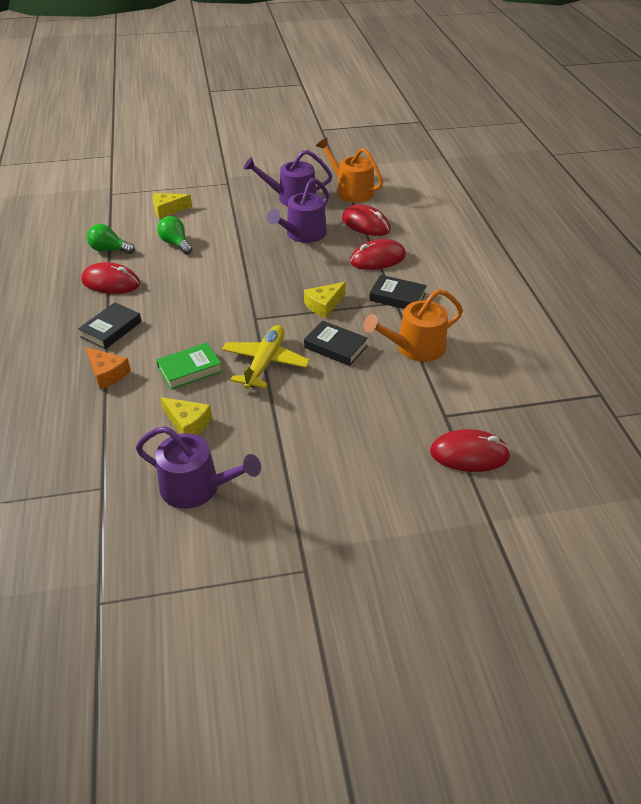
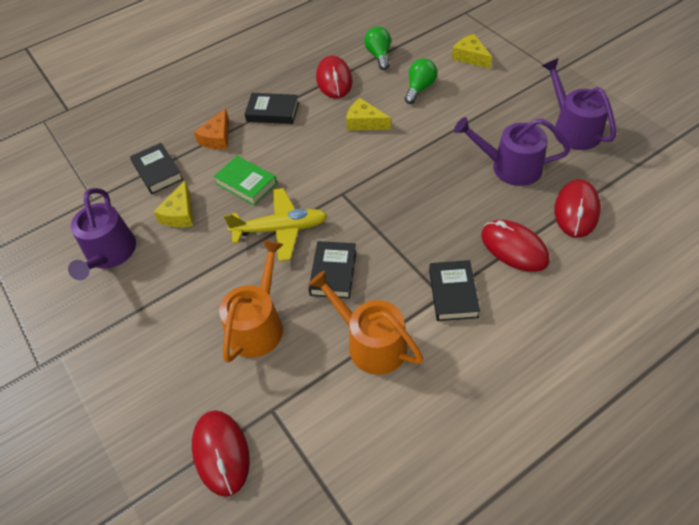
camera: 70 degrees right, 10 degrees up
yellow cheese [304,282,346,318] -> yellow cheese moved to [346,98,391,130]
orange watering can [316,138,383,203] -> orange watering can moved to [219,240,284,363]
none -> black book [130,143,183,194]

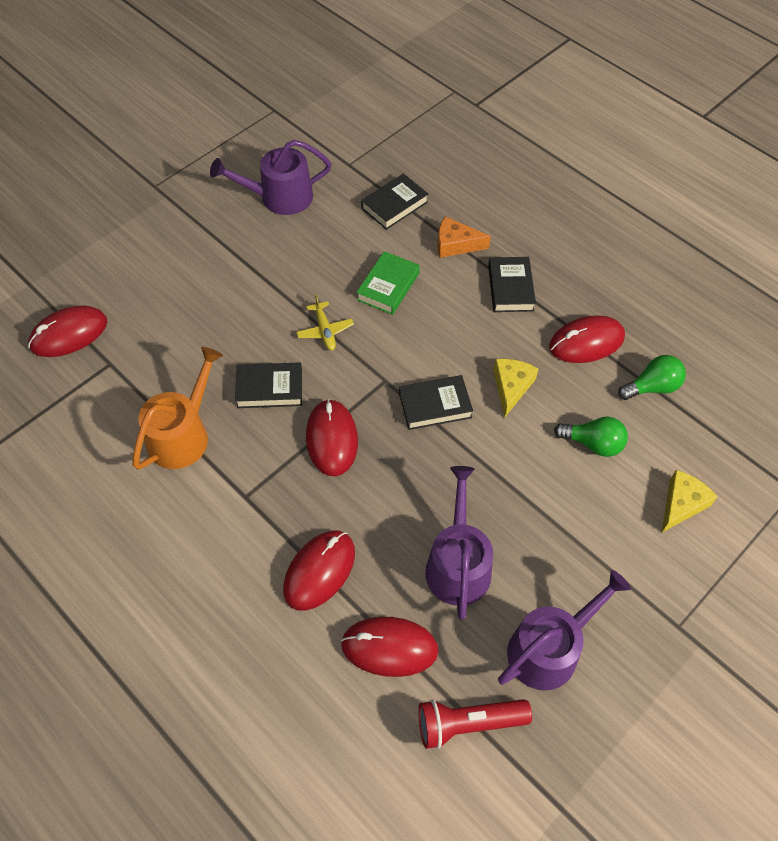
camera: 75 degrees right, 5 degrees up
yellow cheese [154,181,193,227] -> none
orange watering can [219,240,284,363] -> none
yellow plane [224,188,328,261] -> yellow plane [296,294,354,351], size x0.56
black book [429,260,480,321] -> black book moved to [399,375,473,430]
none -> red mouse [306,399,358,476]
none -> red flashlight [418,699,532,749]

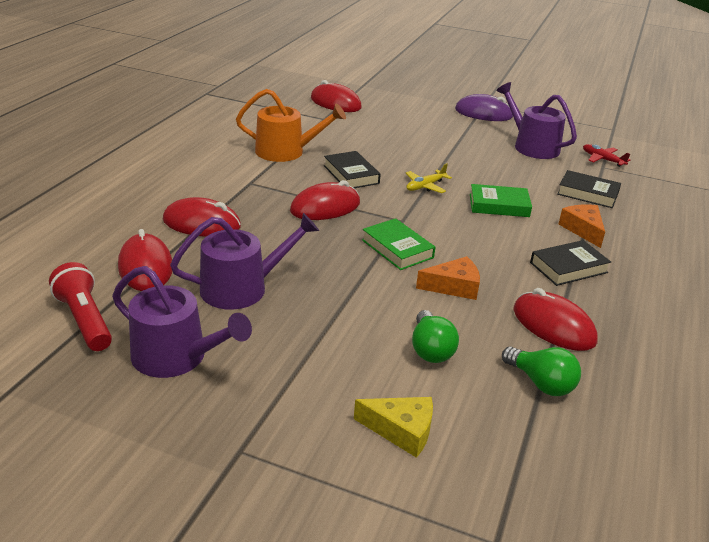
camera: 65 degrees right, 25 degrees down
black book [399,375,473,430] -> green book [362,218,436,270]
yellow cheese [494,359,539,418] -> orange cheese [416,256,480,300]
none -> purple mouse [455,94,513,121]
none -> red plane [583,144,630,167]

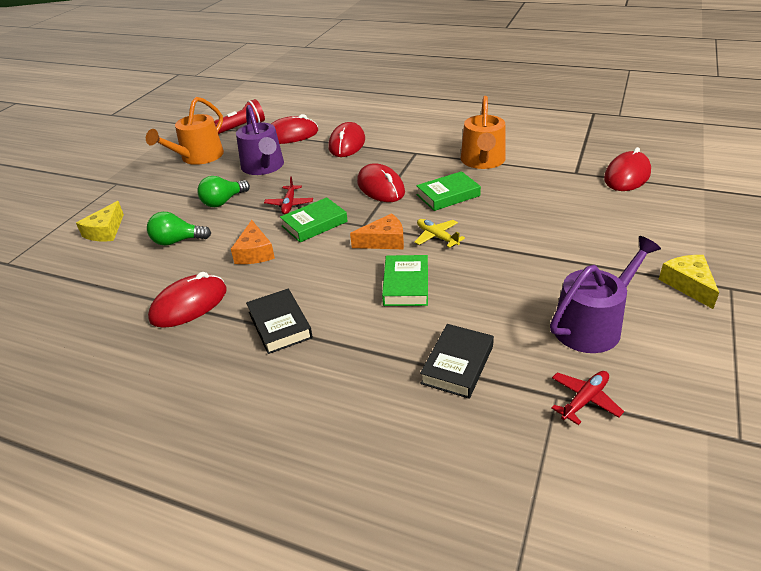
camera: 95 degrees right, 5 degrees up
purple watering can [112,266,252,378] -> orange watering can [146,97,224,165]
black book [324,151,381,188] -> green book [416,171,481,211]
purple mouse [455,94,513,121] -> yellow cheese [658,255,719,309]
green light bulb [502,346,581,396] -> green light bulb moved to [197,176,250,207]
orange cheese [559,204,605,248] -> orange cheese moved to [350,213,404,249]
none -> red plane [264,176,313,214]

